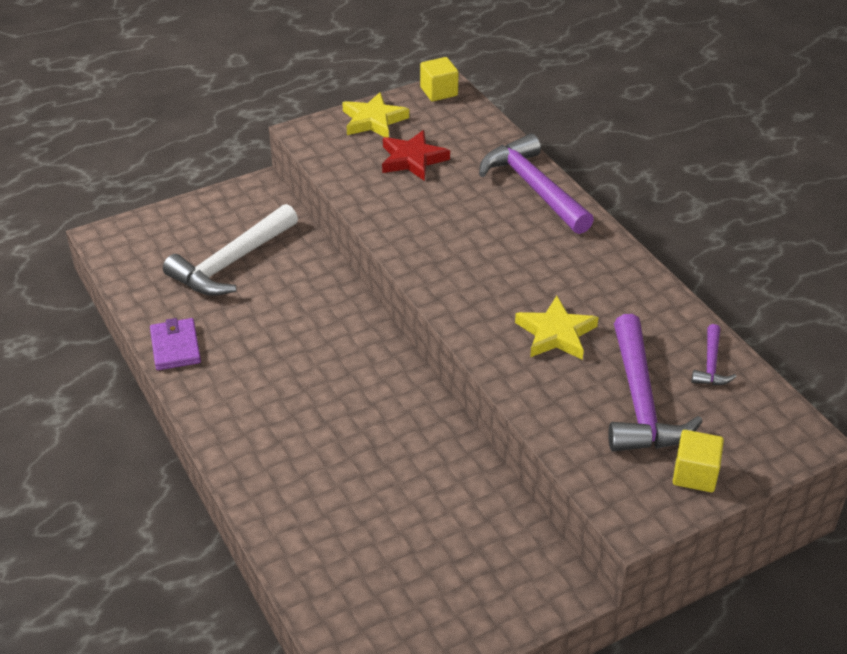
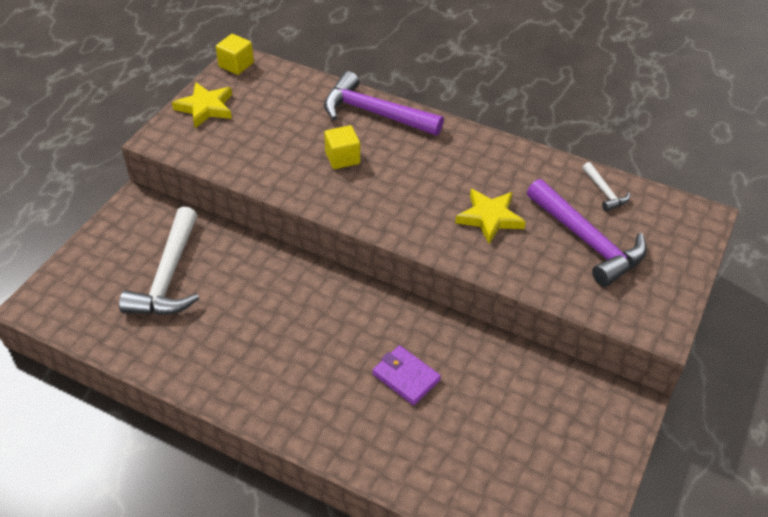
camera: 35 degrees left, 5 degrees up
purple wallet [150,318,201,370] -> purple wallet moved to [372,345,441,405]
red star [382,130,450,181] -> none
yellow cube [673,430,724,492] -> yellow cube moved to [324,125,360,169]
purple hammer [692,324,737,385] -> white hammer [582,162,630,211]

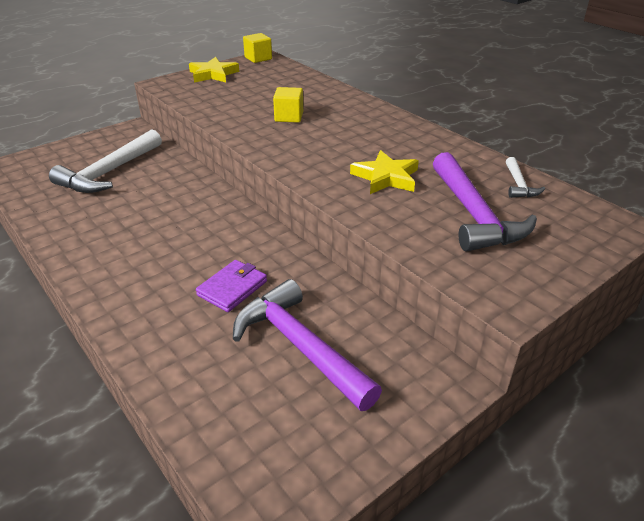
camera: 25 degrees right, 10 degrees down
purple hammer [324,71,444,136] -> purple hammer moved to [233,279,382,411]
purple wallet [372,345,441,405] -> purple wallet turned 60 degrees clockwise [196,260,267,312]

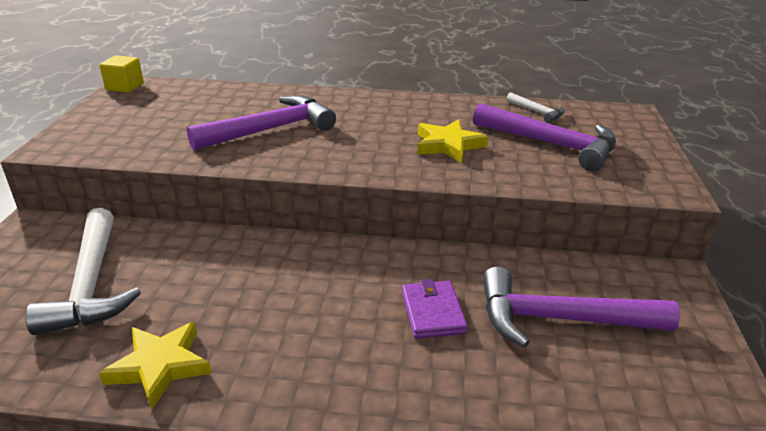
camera: 45 degrees left, 5 degrees down
yellow star [189,57,239,83] -> yellow star moved to [99,321,212,409]
yellow cube [273,87,303,123] -> purple hammer [187,95,336,151]

